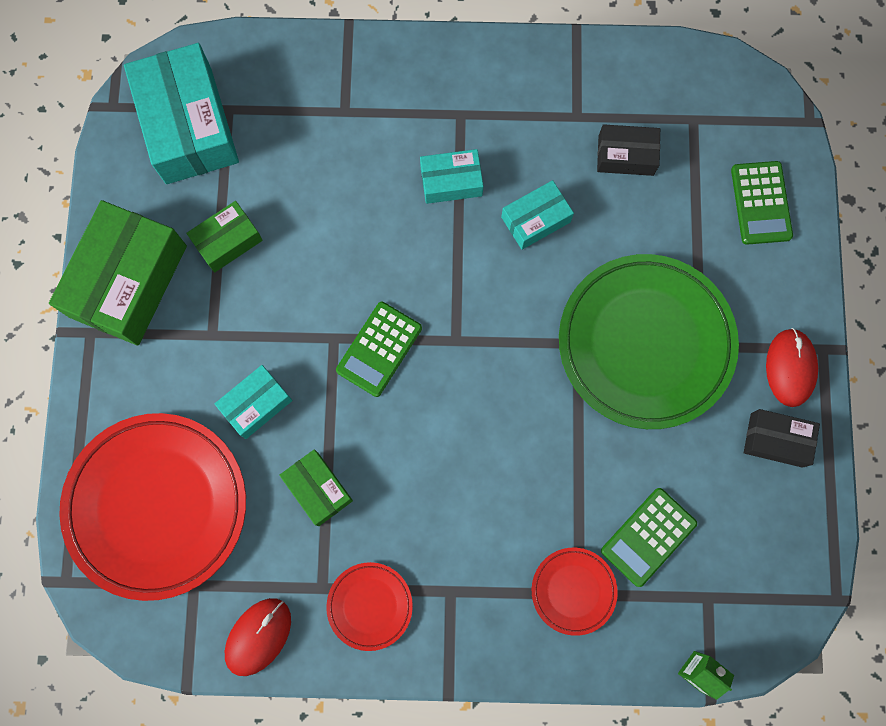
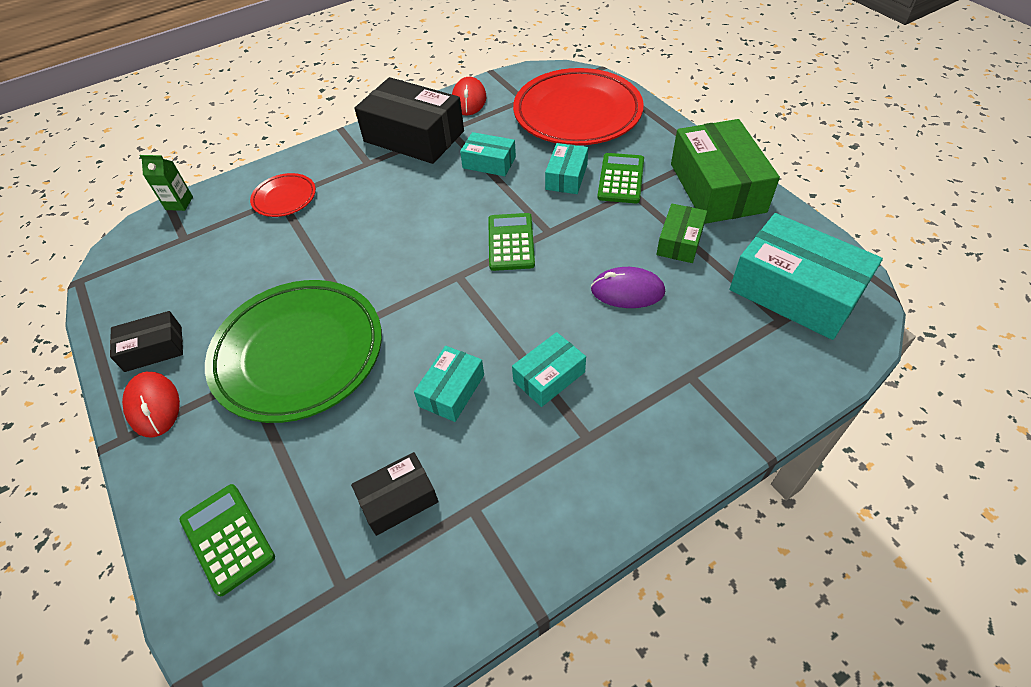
camera: 150 degrees right, 25 degrees down
green box [279,449,353,526] -> turquoise box [460,132,516,176]
red plate [326,562,413,651] -> black box [354,77,464,164]
green calculator [601,488,697,587] -> green calculator moved to [597,153,644,203]
none -> purple mouse [591,267,665,308]

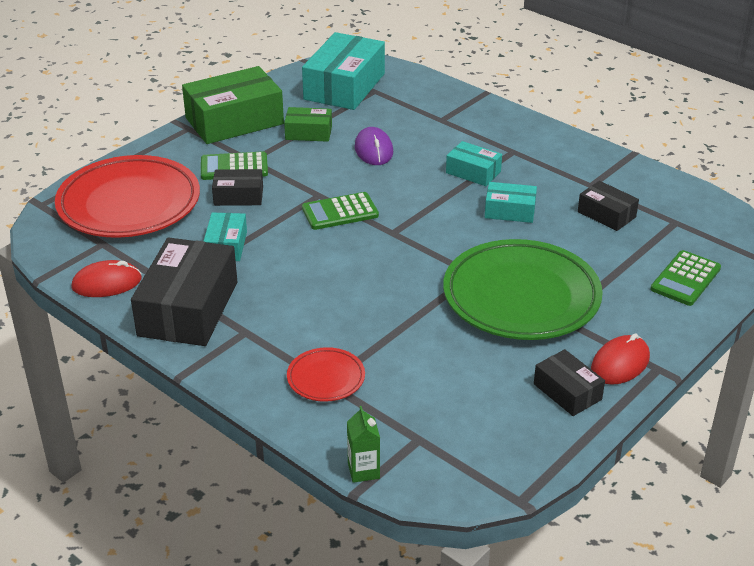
camera: 110 degrees left, 15 degrees down
turquoise box [545,143,588,194] -> black box [212,169,263,206]

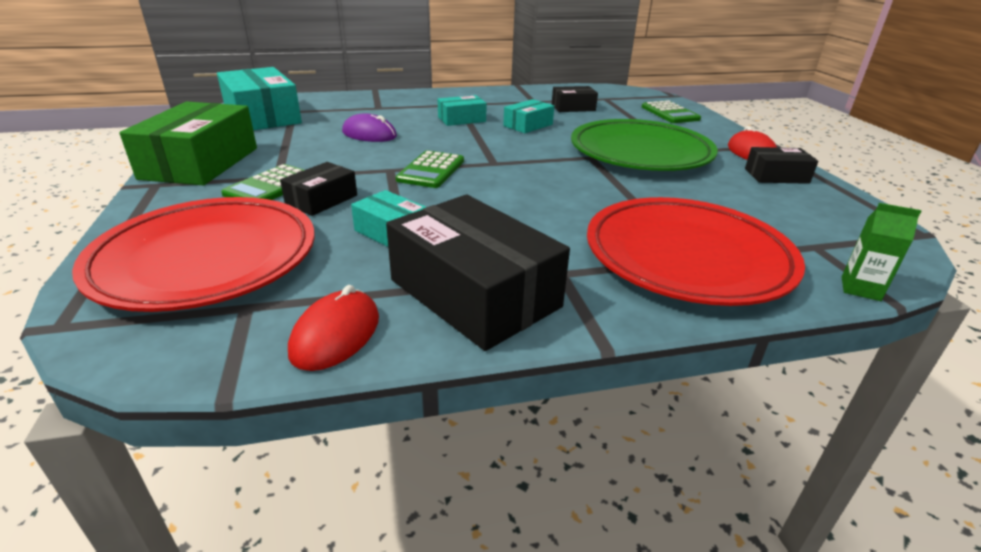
camera: 55 degrees left, 5 degrees down
green box [284,107,332,142] -> none
red plate [287,347,365,402] -> red plate [587,197,805,306], size x2.18

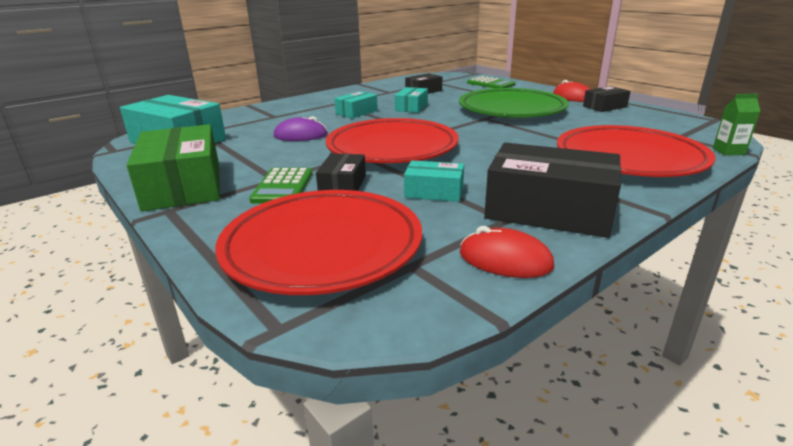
camera: 25 degrees left, 5 degrees down
red mouse [288,285,379,371] -> red mouse turned 60 degrees counterclockwise [460,226,555,278]
green calculator [396,150,464,188] -> red plate [325,118,459,163]

